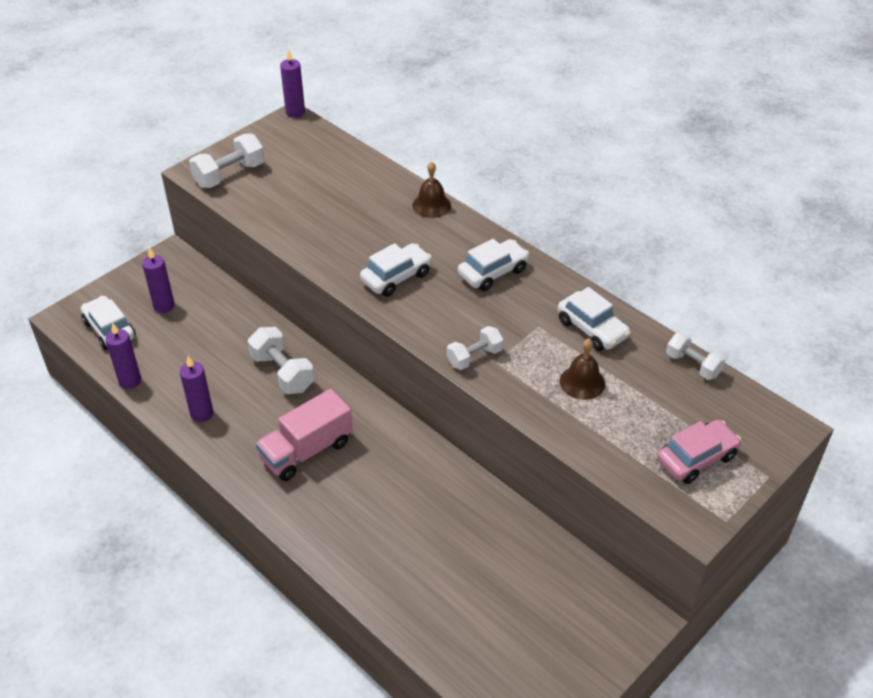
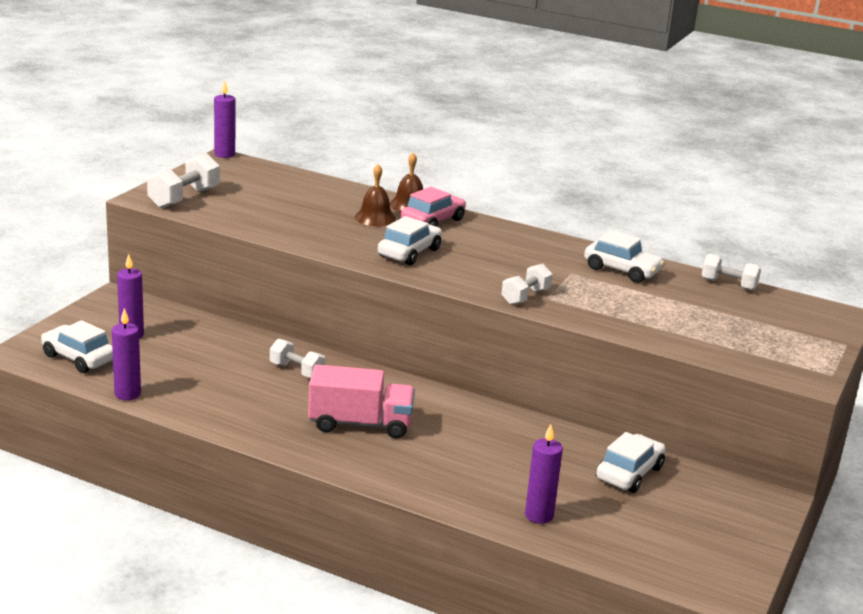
camera: 20 degrees left, 20 degrees down
purple candle [180,356,213,422] -> purple candle moved to [525,424,563,524]
white dumbbell [247,327,314,394] -> white dumbbell [270,339,326,378], size x0.66
pink truck [256,389,353,481] -> pink truck turned 120 degrees counterclockwise [308,364,415,439]
white car [458,239,529,291] -> white car moved to [596,432,666,493]
brown bell [560,338,605,400] -> brown bell moved to [355,164,396,226]
pink car [657,420,741,484] -> pink car moved to [401,187,466,227]

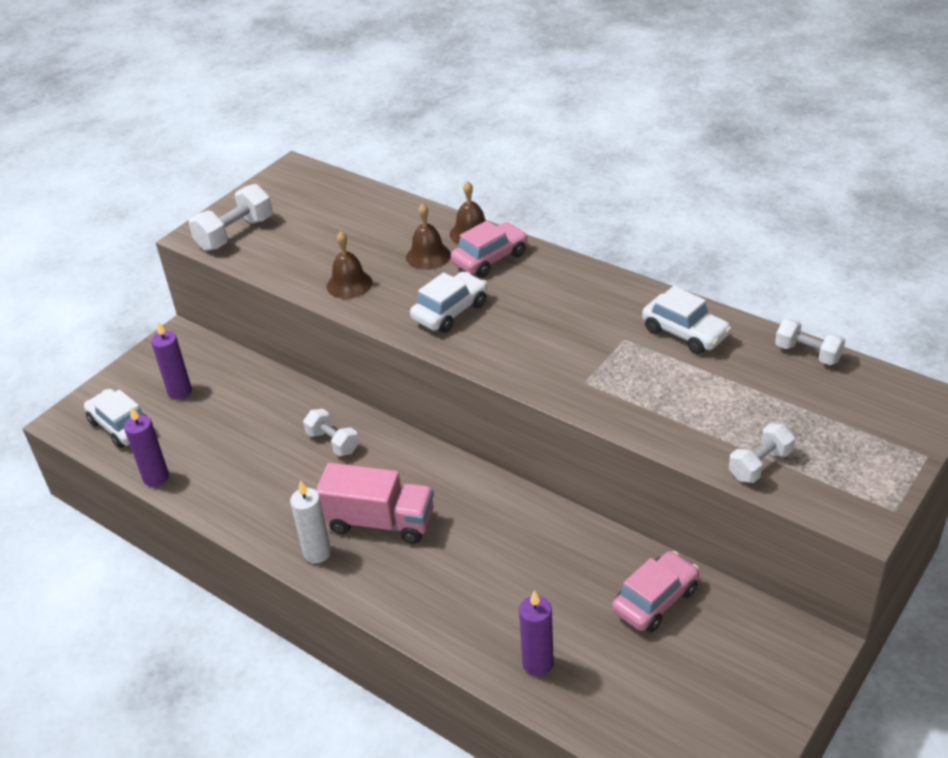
camera: 15 degrees right, 15 degrees up
purple candle [214,80,235,158] -> none
white dumbbell [501,264,553,305] -> white dumbbell moved to [729,423,795,483]
white car [596,432,666,493] -> pink car [612,551,699,632]
none -> white candle [290,480,331,563]
none -> brown bell [327,231,372,299]

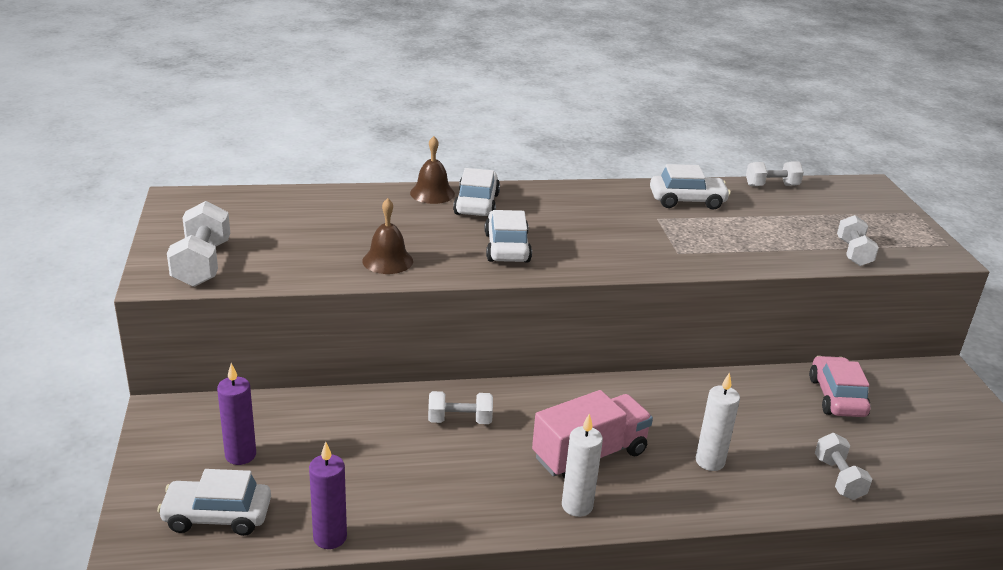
camera: 50 degrees left, 10 degrees down
brown bell [406,203,451,270] -> none
pink car [451,221,528,277] -> white car [453,168,500,217]
purple candle [519,590,554,676] -> white dumbbell [815,433,872,500]
none -> white candle [696,372,740,471]

